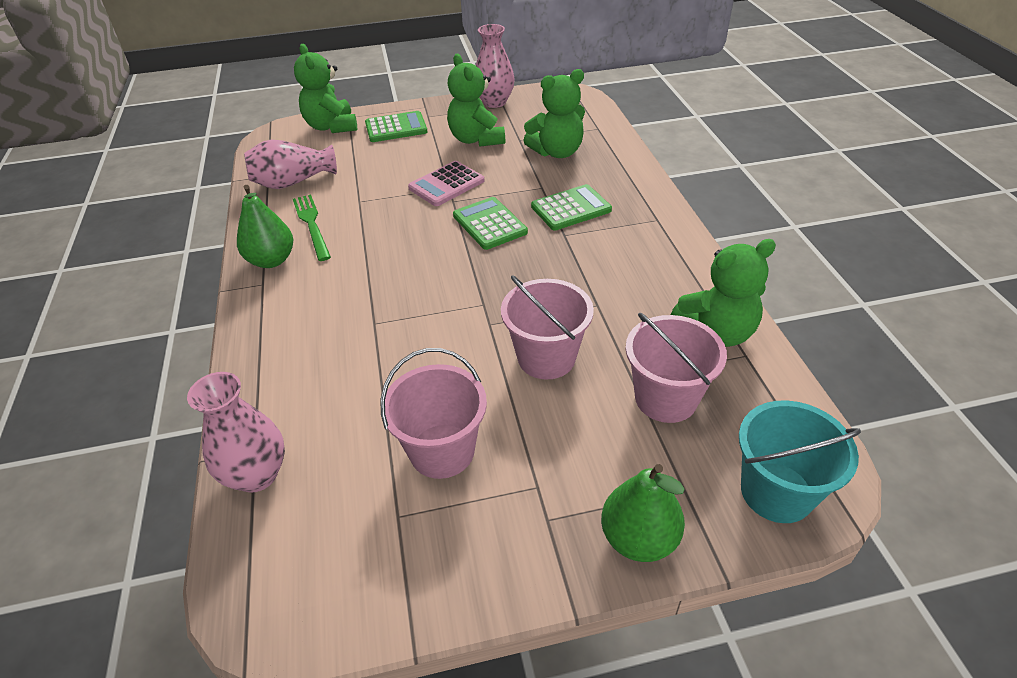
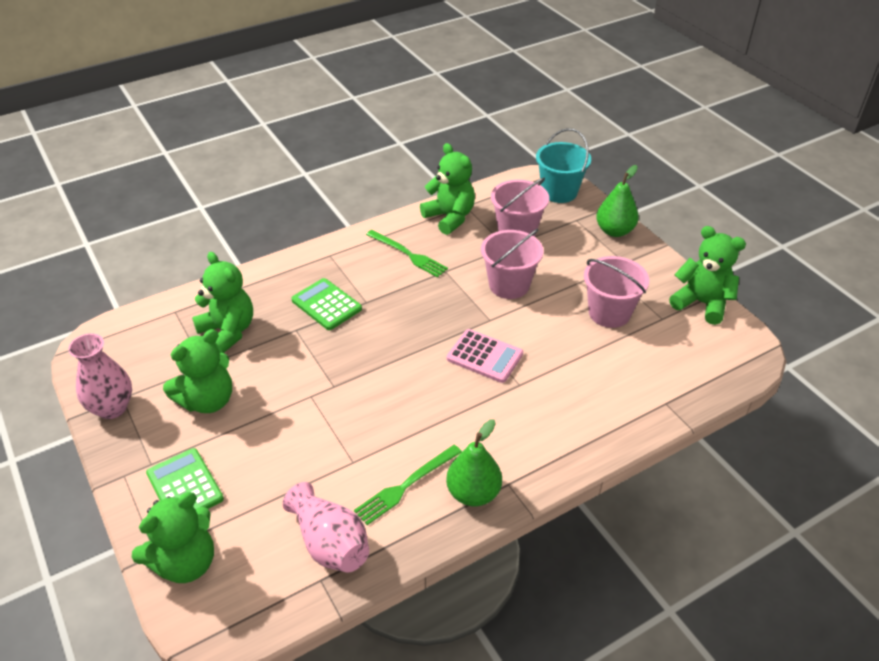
camera: 110 degrees left, 0 degrees up
pink vase [187,372,285,493] -> none
pink calculator [408,161,485,206] -> pink calculator moved to [447,329,523,383]
green calculator [453,197,528,250] -> none
none -> green fork [366,230,448,278]
none -> green teddy bear [669,226,746,325]

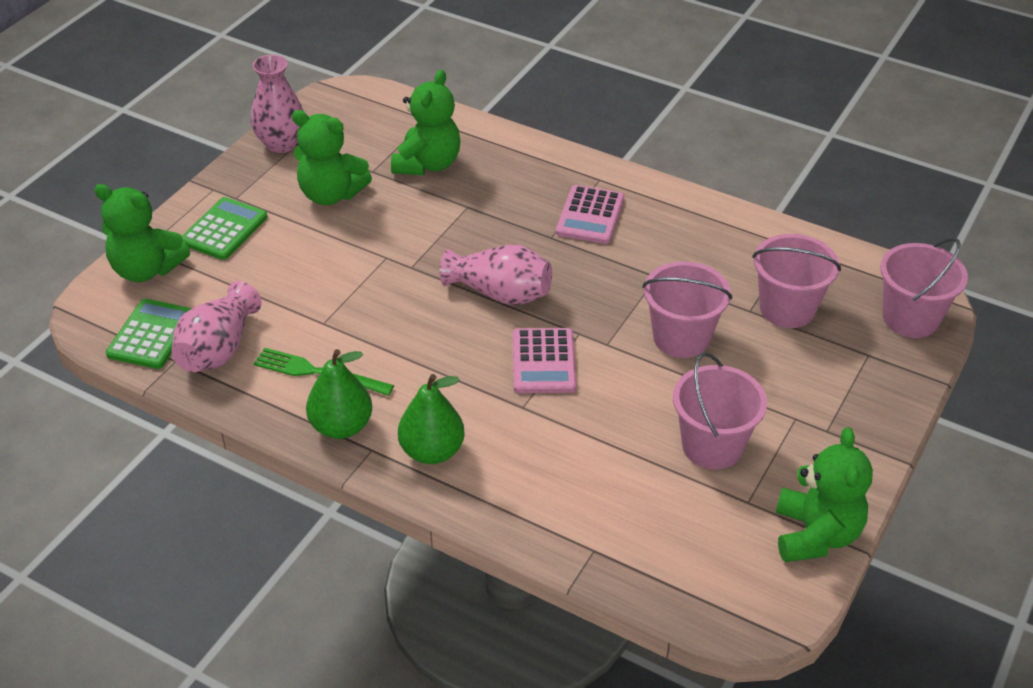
camera: 60 degrees right, 0 degrees up
green calculator [291,278,362,330] -> green calculator moved to [106,299,192,369]
green fork [366,230,448,278] -> none
green teddy bear [420,143,475,235] -> none
turquoise bucket [536,128,591,203] -> pink bucket [880,237,968,338]
green pear [596,165,639,237] -> green pear moved to [398,374,465,464]
none -> pink vase [440,245,552,305]
none -> pink calculator [556,185,624,244]

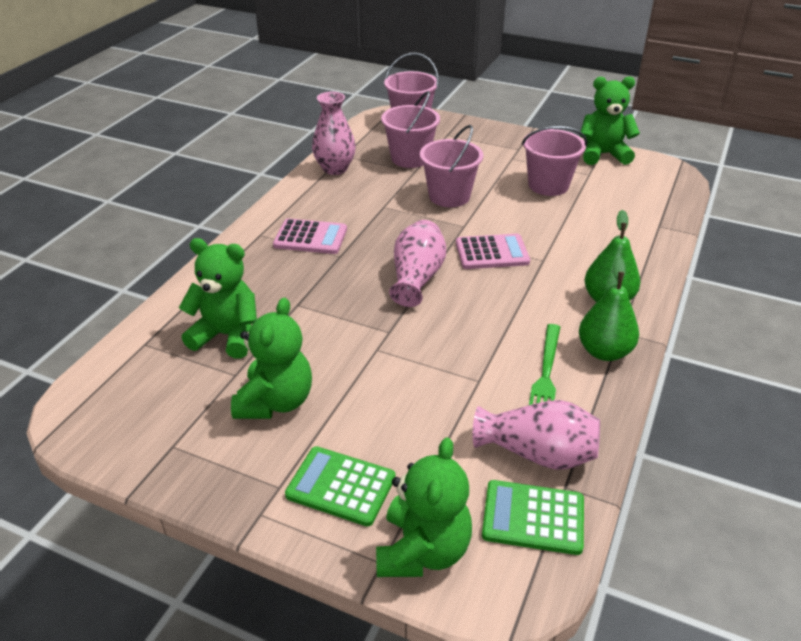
camera: 95 degrees left, 5 degrees down
pink vase [251,55,303,153] -> pink vase moved to [312,92,356,175]

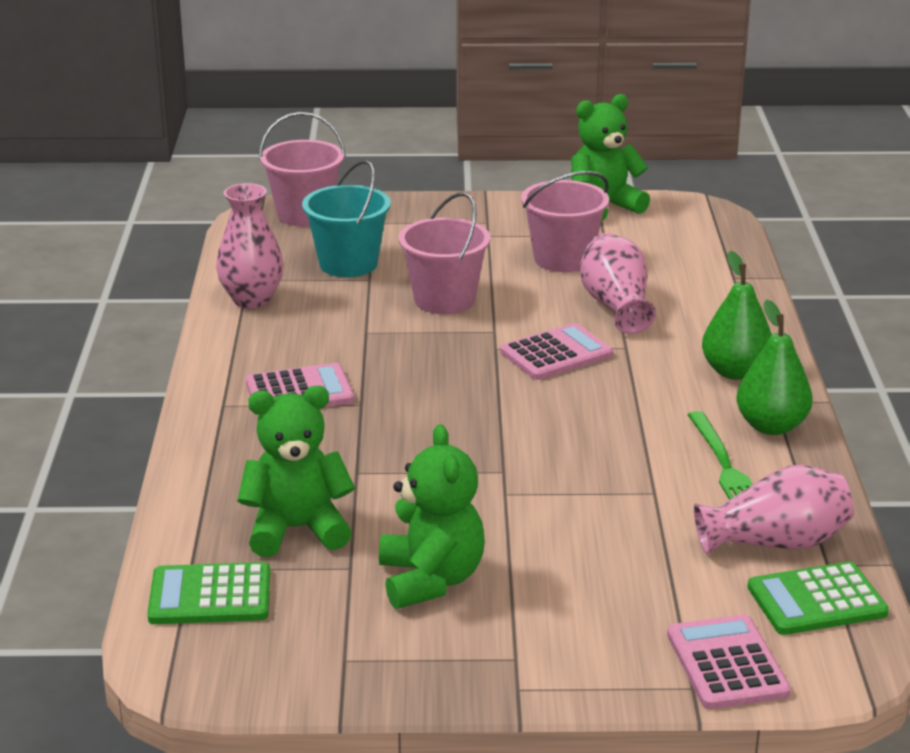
camera: 25 degrees left, 10 degrees down
green calculator [285,446,396,527] -> green calculator moved to [147,562,270,624]
green teddy bear [376,437,472,577] -> pink calculator [667,614,791,709]
pink bucket [381,91,440,168] -> turquoise bucket [302,160,391,277]
pink vase [389,220,446,307] -> pink vase moved to [580,233,656,334]

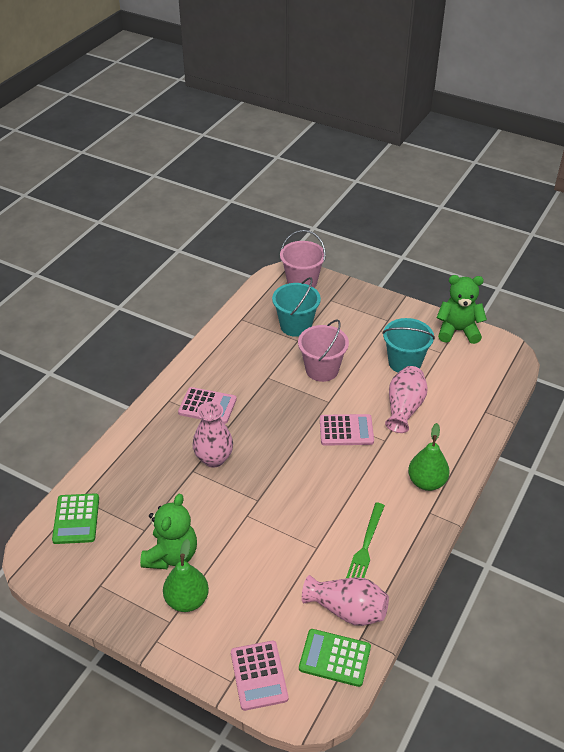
camera: 30 degrees right, 15 degrees up
green calculator [147,562,270,624] -> green calculator turned 120 degrees counterclockwise [52,493,99,544]
pink vase [216,183,284,308] -> pink vase moved to [192,401,233,468]
green teddy bear [237,386,355,557] -> none
pink bucket [521,171,609,272] -> turquoise bucket [382,318,435,373]
pink calculator [667,614,791,709] -> pink calculator turned 150 degrees clockwise [231,641,288,711]
green pear [736,300,813,435] -> green pear moved to [163,539,209,612]

